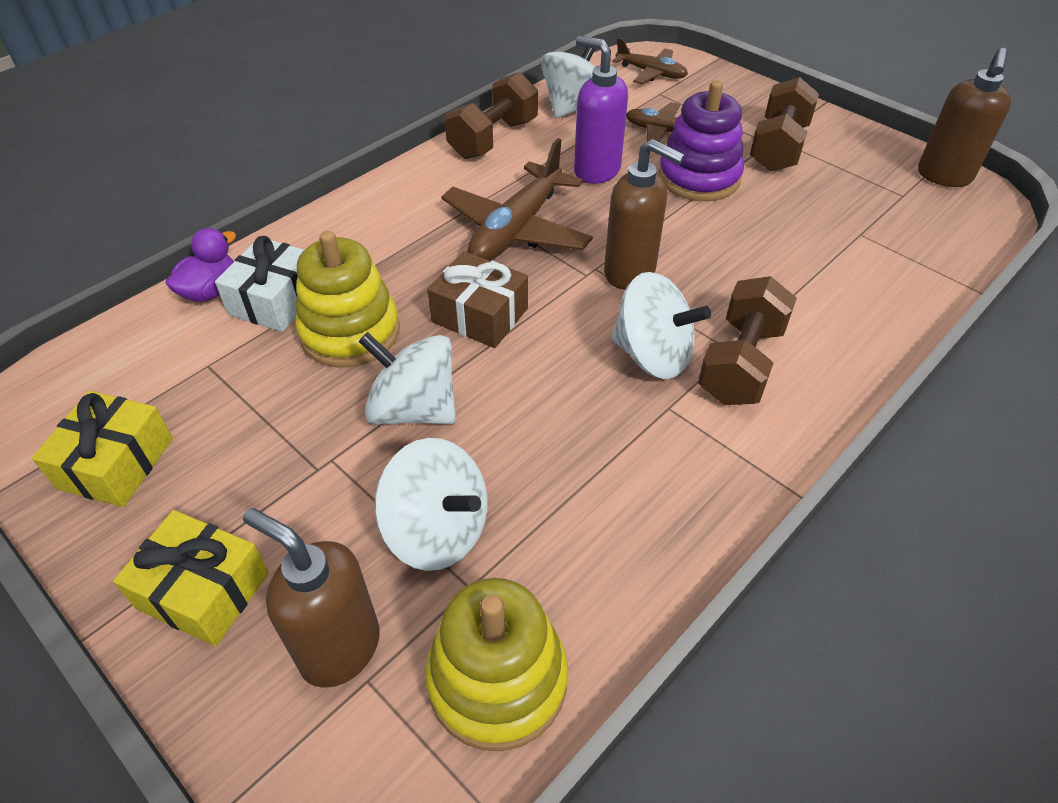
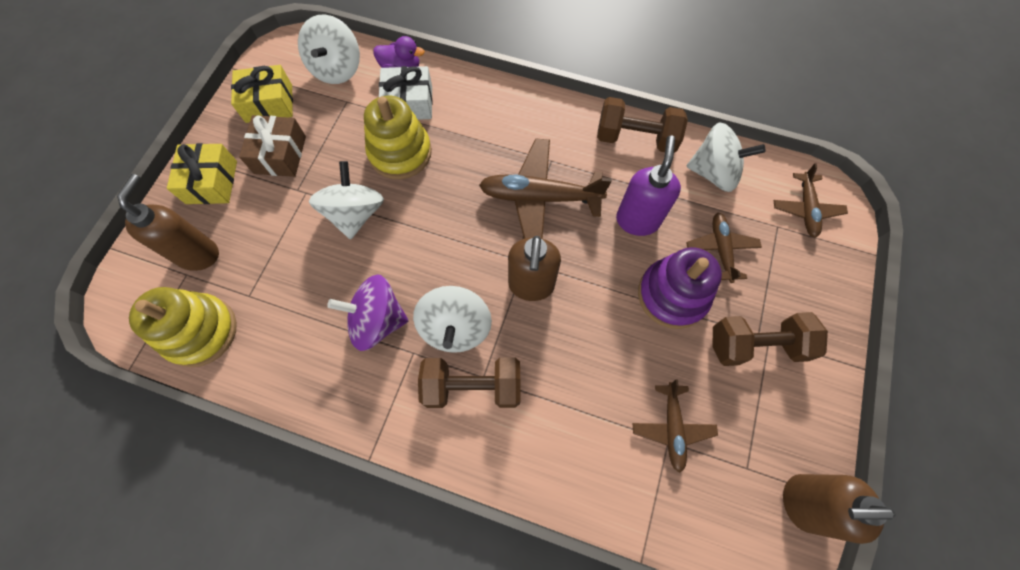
camera: 65 degrees right, 20 degrees up
white spinning top [375,438,488,571] -> white spinning top moved to [298,15,360,84]
brown gift [427,251,528,348] -> brown gift moved to [239,115,306,177]
none -> purple spinning top [327,274,409,351]
none -> brown plane [633,379,718,473]

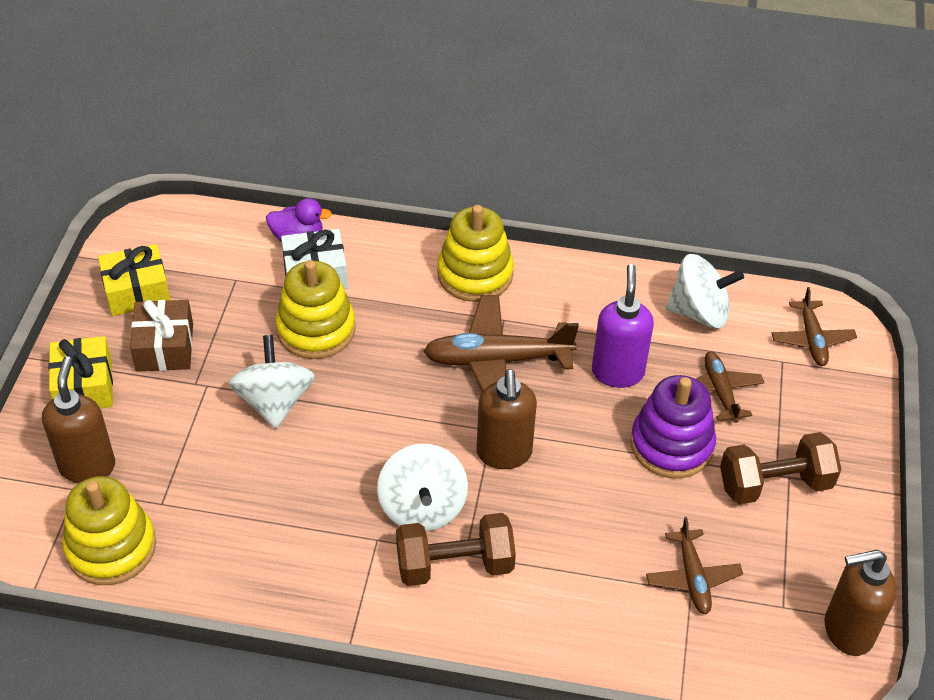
camera: 10 degrees left, 20 degrees down
white spinning top [298,15,360,84] -> none
purple spinning top [327,274,409,351] -> none
brown dumbbell [597,97,688,153] -> none
none -> yellow stacking toy [437,205,514,302]

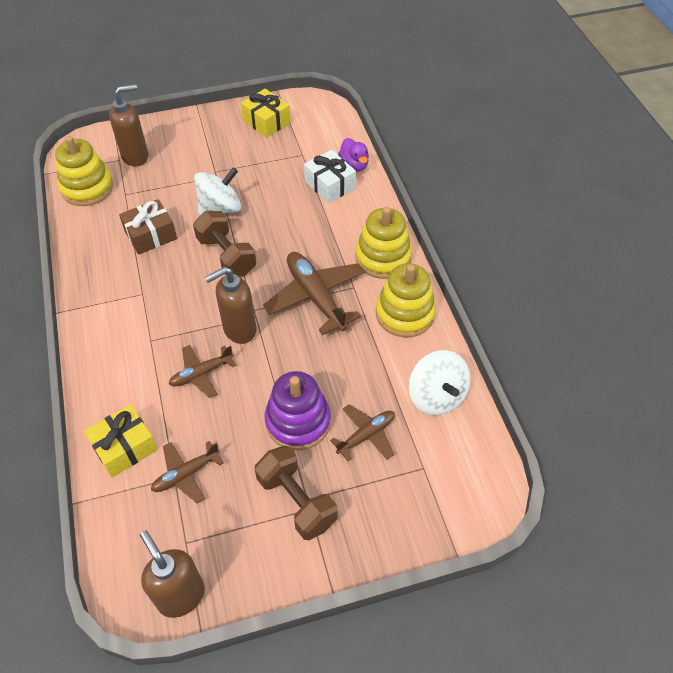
camera: 65 degrees right, 5 degrees up
yellow gift [48,336,113,408] -> yellow gift moved to [84,404,158,477]
brown gift [130,300,193,372] -> brown gift moved to [119,199,177,255]
yellow stacking toy [275,260,356,359] -> yellow stacking toy moved to [376,263,436,338]
white spinning top [377,444,468,532] -> none
brown dumbbell [396,513,516,586] -> brown dumbbell moved to [193,211,256,277]
purple soap dispenser [592,264,654,388] -> none
brown plane [771,287,857,366] -> brown plane moved to [169,345,236,398]

